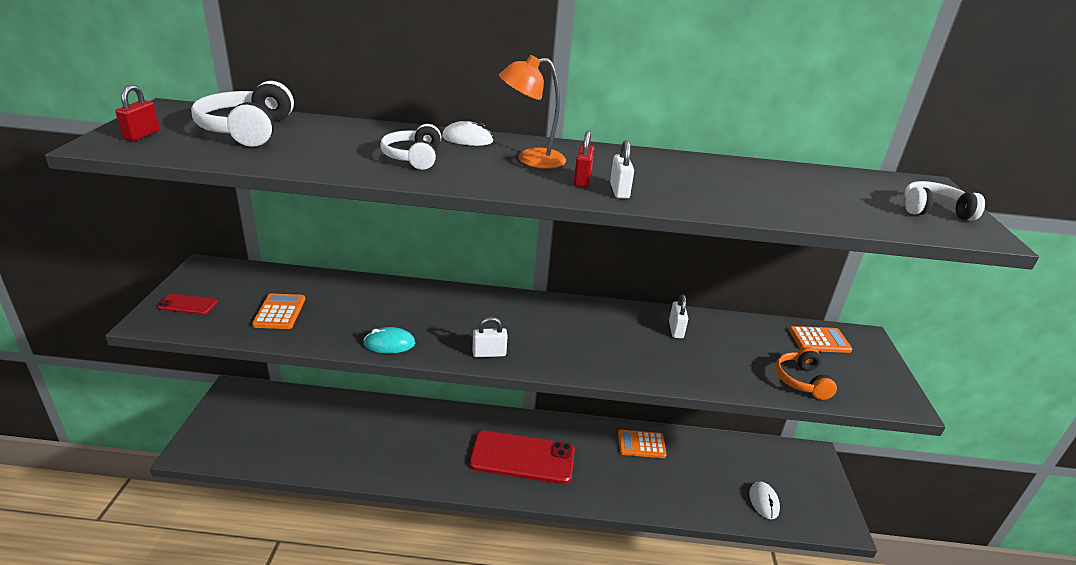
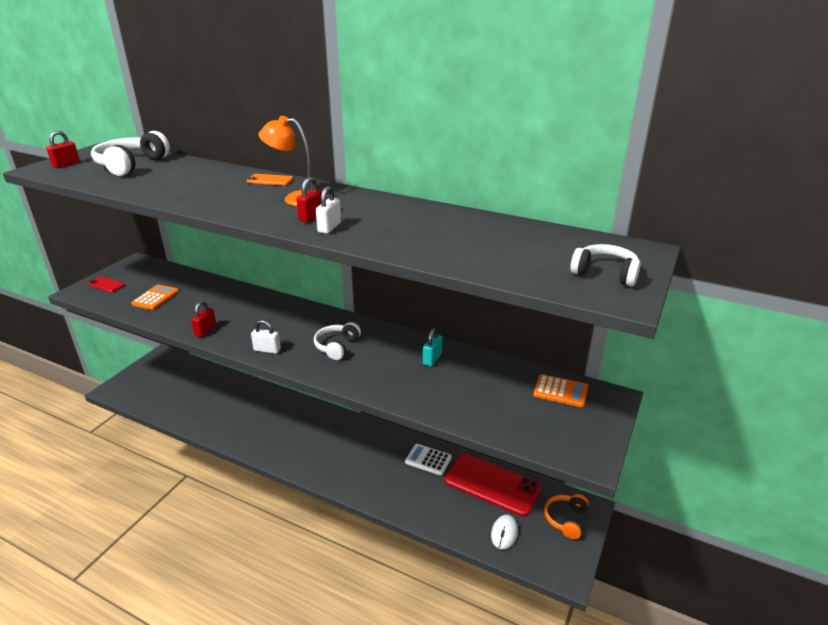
camera: 25 degrees right, 0 degrees up
turquoise mouse [363,327,415,354] -> red padlock [191,301,216,337]
white headphones [380,124,441,170] -> white headphones moved to [314,322,361,360]
white mouse [442,121,494,146] -> orange phone [247,174,293,185]
red phone [469,431,575,484] -> red phone moved to [444,454,541,517]
orange calculator [618,430,667,458] -> white calculator [405,444,452,475]
white padlock [669,294,688,339] -> turquoise padlock [423,328,442,366]
orange headphones [775,347,837,400] -> orange headphones moved to [544,494,589,539]

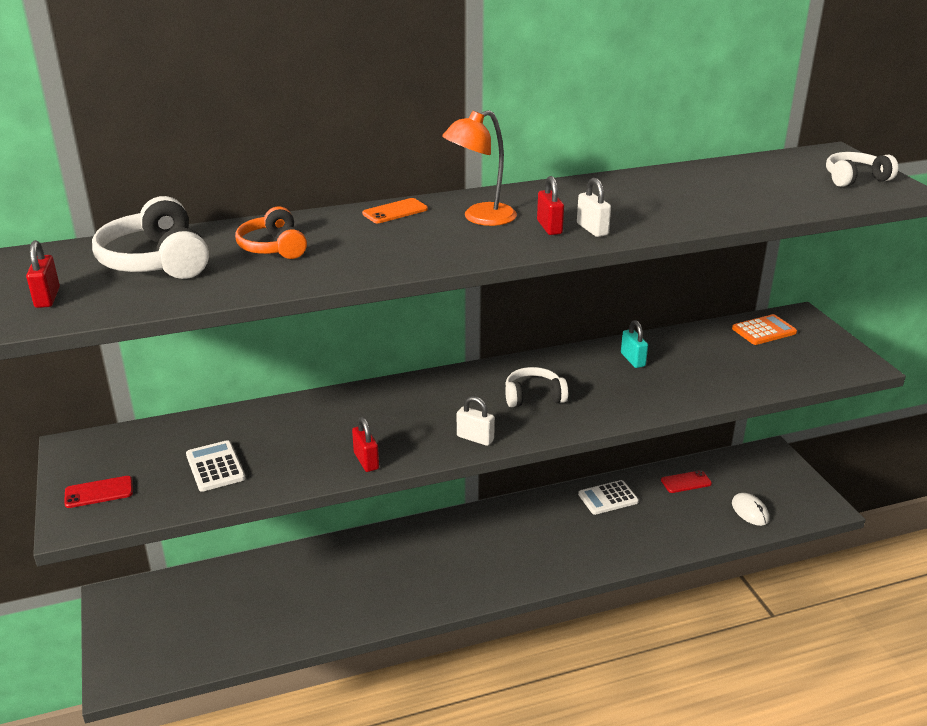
camera: 45 degrees left, 0 degrees up
orange calculator [131,285,179,310] -> white calculator [186,440,246,492]
white padlock [251,320,281,354] -> white padlock turned 60 degrees clockwise [457,396,495,446]
white headphones [314,322,361,360] -> white headphones turned 105 degrees clockwise [505,367,568,407]
red phone [444,454,541,517] -> red phone [661,470,712,493], size x0.44
orange headphones [544,494,589,539] -> orange headphones moved to [235,207,307,259]

